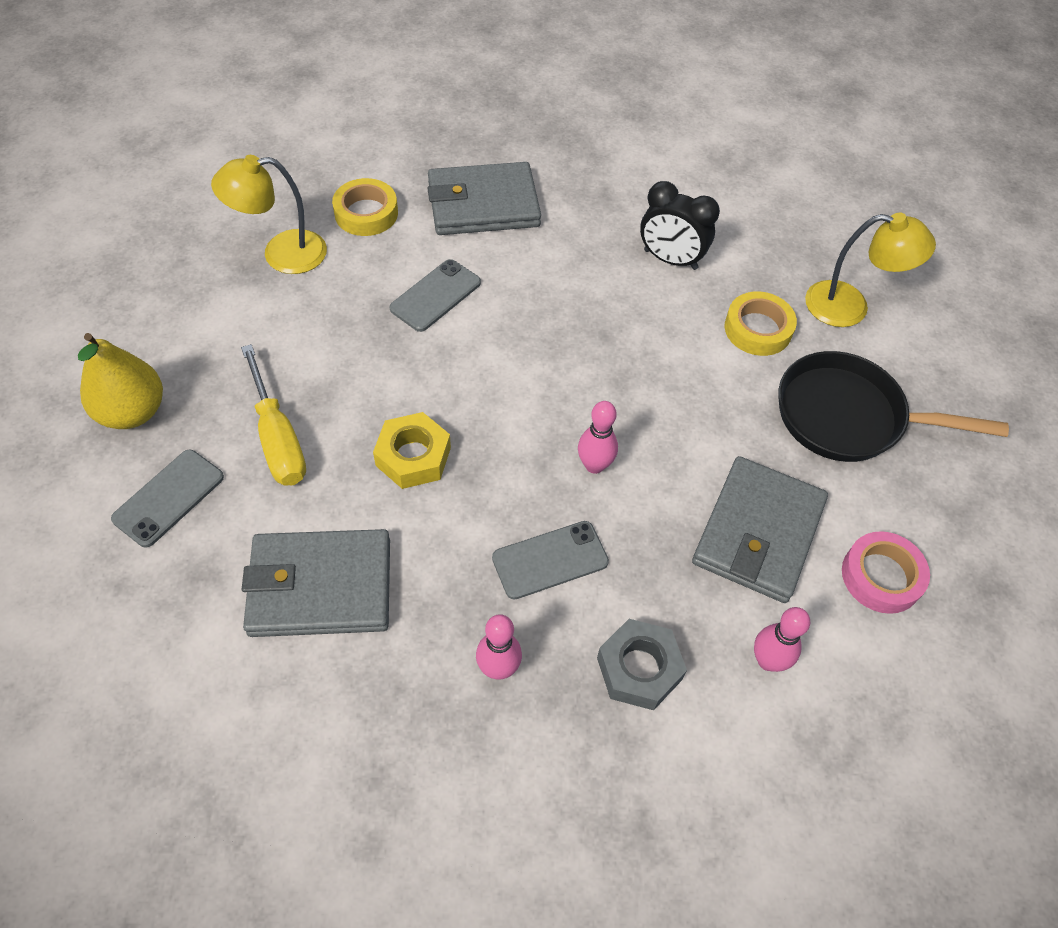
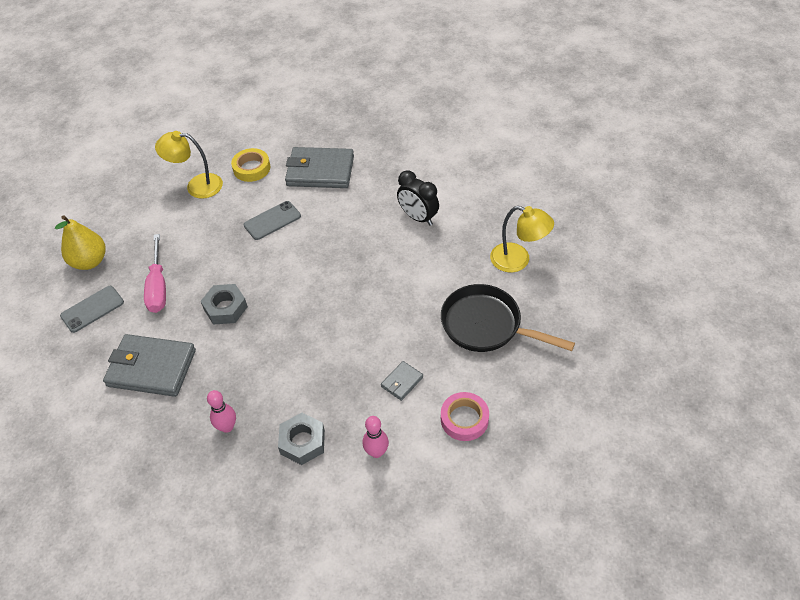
camera: 20 degrees right, 5 degrees down
yellow screwdriver [241,344,306,486] -> pink screwdriver [144,234,166,313]
yellow nut [373,412,451,489] -> grey nut [201,284,248,325]
grey phone [492,521,609,600] -> none
pink bowling pin [578,401,618,474] -> none
grey wallet [692,456,828,603] -> grey wallet [381,361,423,401], size x0.46
yellow tape [724,292,797,356] -> none

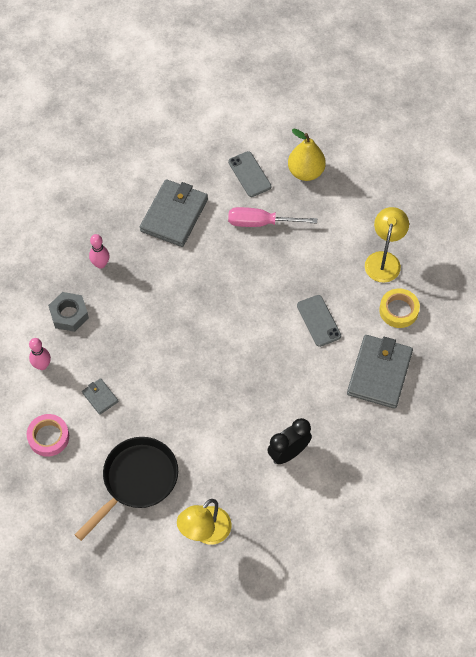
camera: 100 degrees right, 10 degrees up
grey nut [201,284,248,325] -> none

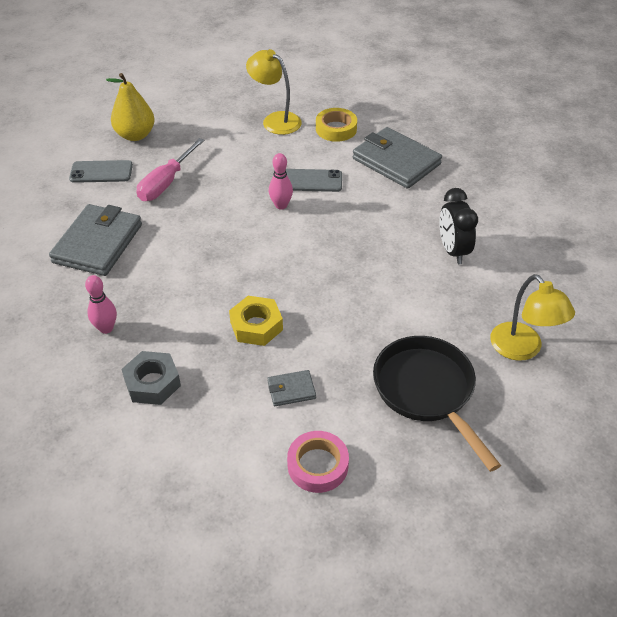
camera: 65 degrees left, 15 degrees down
pink bowling pin [29,338,51,370] -> pink bowling pin moved to [269,153,293,210]
grey wallet [140,179,208,247] -> grey wallet turned 60 degrees clockwise [49,204,142,276]
none -> yellow nut [229,296,283,346]

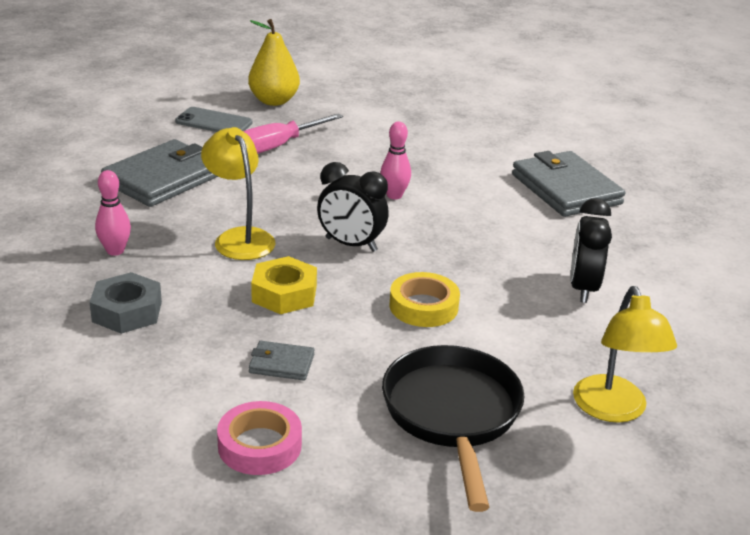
camera: 20 degrees right, 15 degrees down
yellow lamp [246,49,302,135] -> yellow lamp moved to [201,127,276,260]
grey phone [286,169,342,192] -> none
yellow tape [316,108,357,142] -> yellow tape moved to [389,272,460,327]
none -> black clock [317,162,389,252]

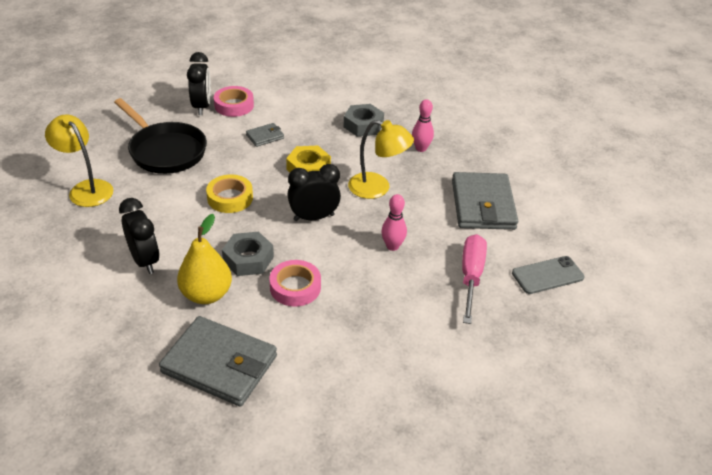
camera: 140 degrees right, 10 degrees up
yellow pear [248,19,300,106] -> yellow pear moved to [177,214,232,304]
pink bowling pin [380,122,411,199] -> pink bowling pin moved to [381,194,407,251]
none -> black clock [187,52,211,115]
none -> grey nut [222,232,274,276]
none -> pink tape [270,260,321,307]

